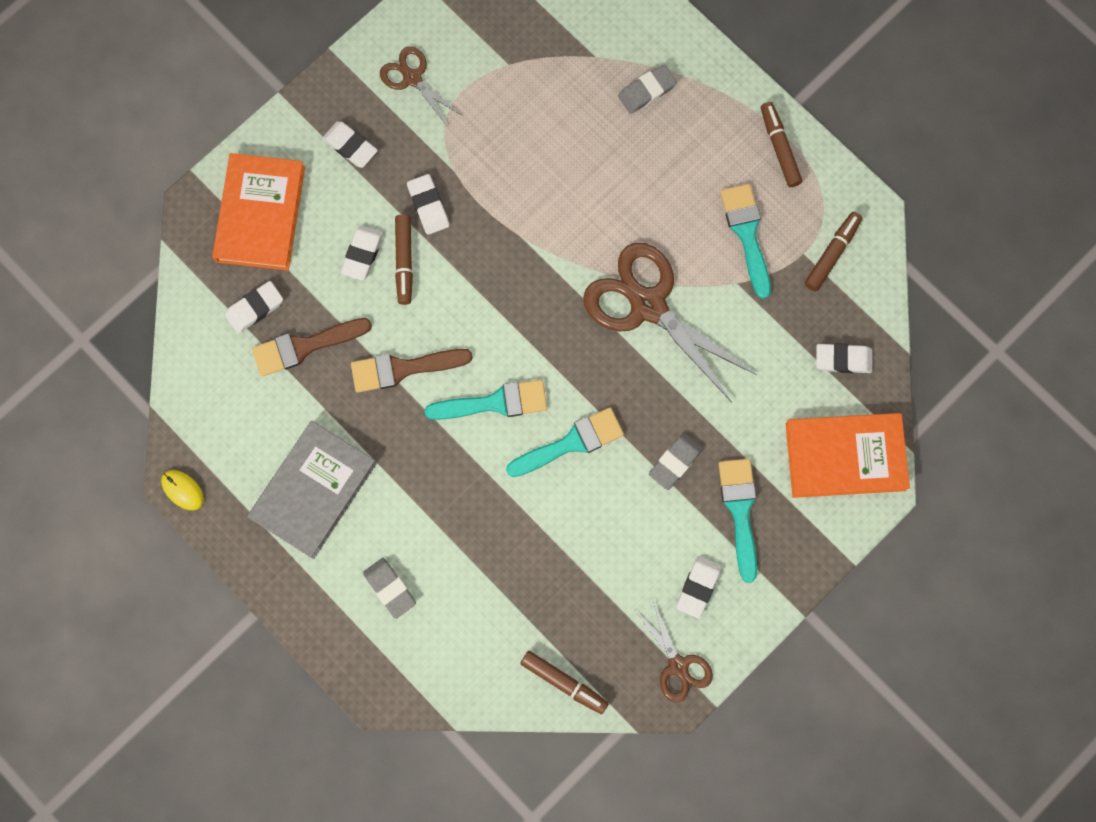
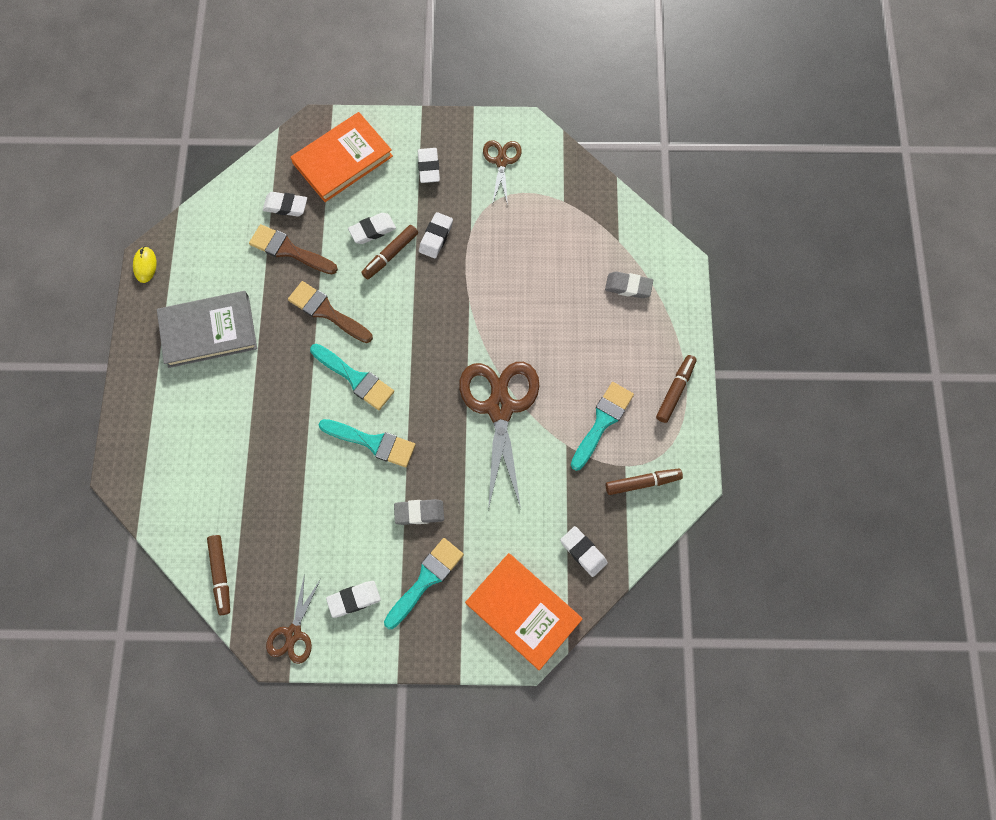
camera: 45 degrees right, 5 degrees down
grey eraser [363,558,416,619] -> none

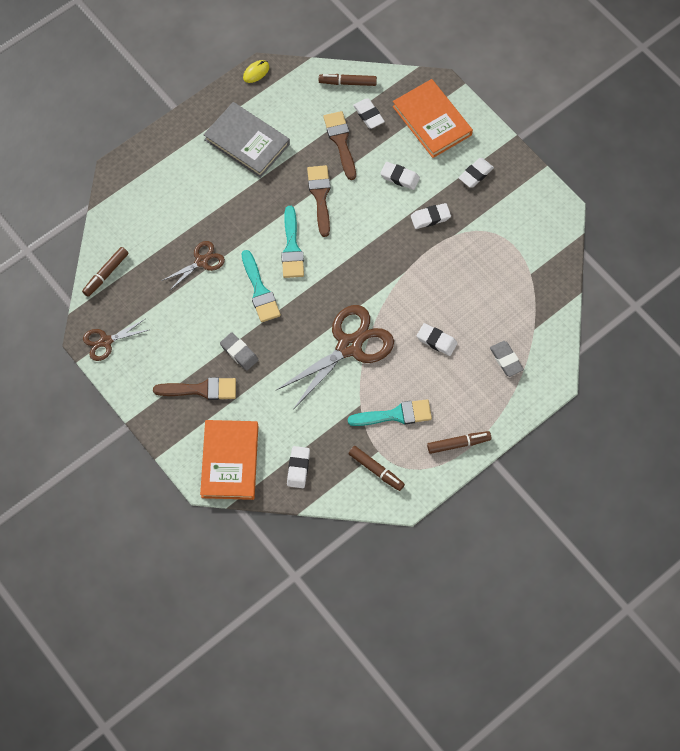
camera: 50 degrees right, 5 degrees down
orange book [290,112,393,202] -> orange book turned 45 degrees clockwise [392,79,473,158]
white eraser [326,581,381,618] -> white eraser moved to [417,323,458,356]
brown marker [361,225,418,279] -> brown marker moved to [319,74,377,86]
turquoise brush [384,538,464,629] -> brown brush [153,377,236,400]
brown scissors [483,140,522,205] -> brown scissors moved to [161,241,225,291]

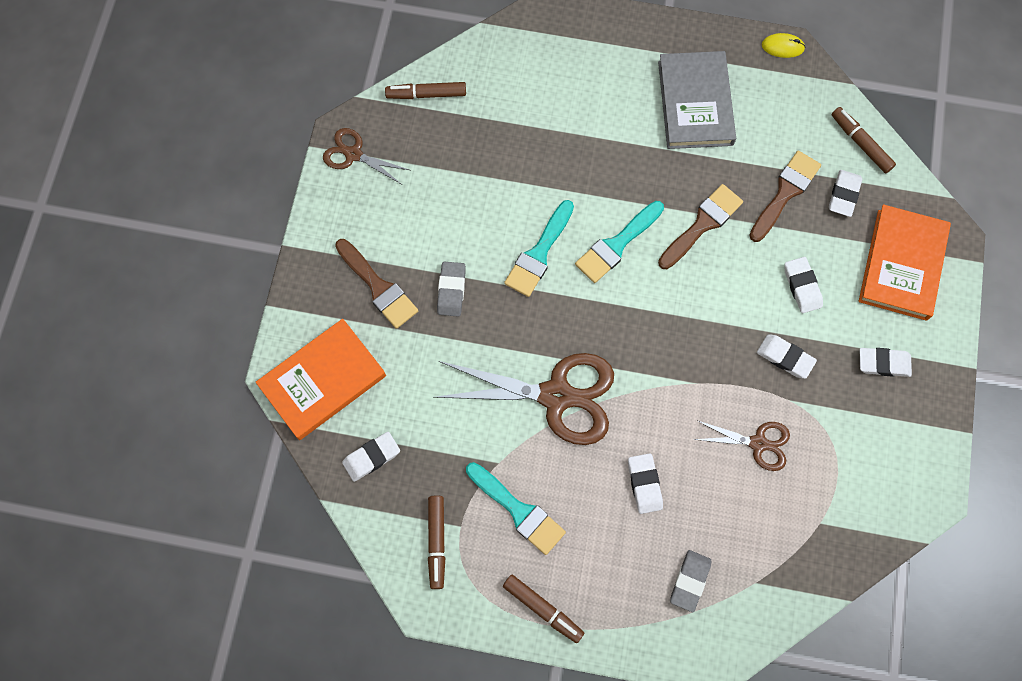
camera: 50 degrees right, 5 degrees up
brown scissors [161,241,225,291] -> brown scissors moved to [693,420,790,471]

